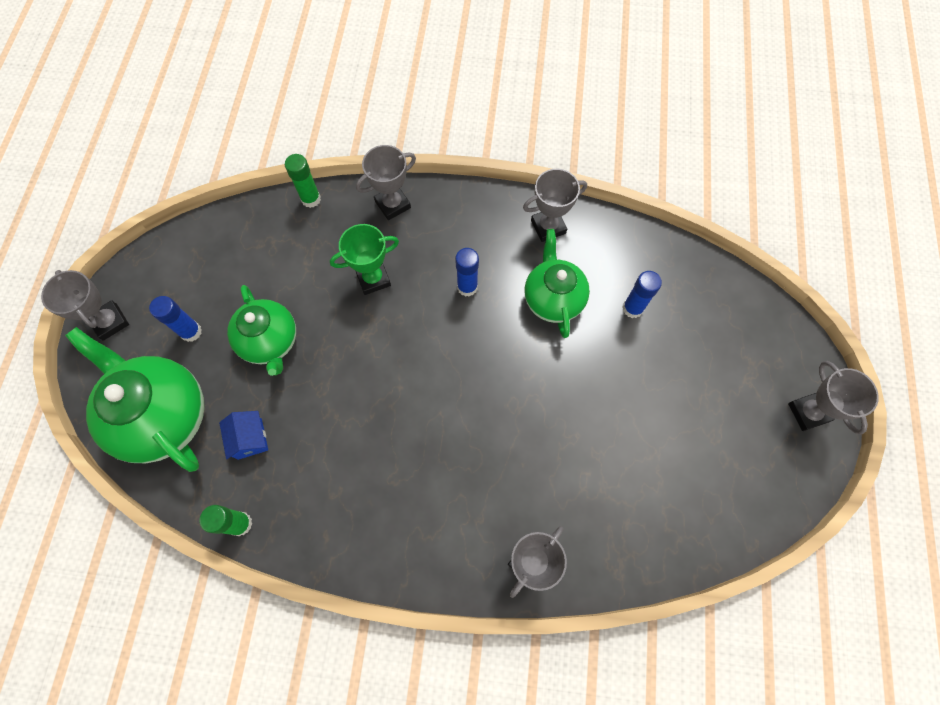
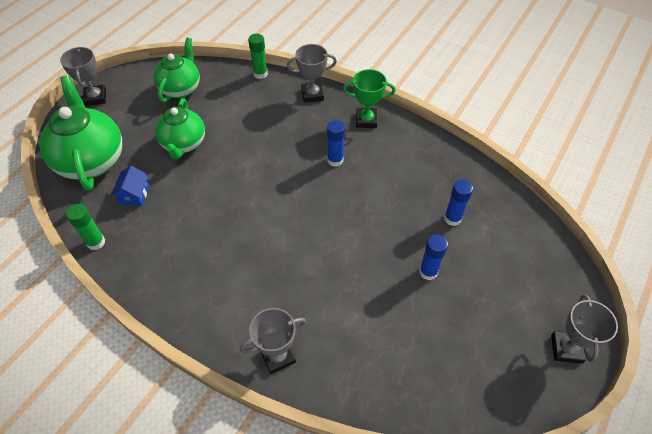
camera: 25 degrees right, 15 degrees down
blue glue stick [149,296,202,342] -> blue glue stick moved to [419,234,448,280]
green trophy [330,224,399,295] -> green trophy moved to [343,69,395,128]
grey trophy [523,169,587,242] -> none
green teapot [524,229,590,338] -> green teapot moved to [153,38,200,103]

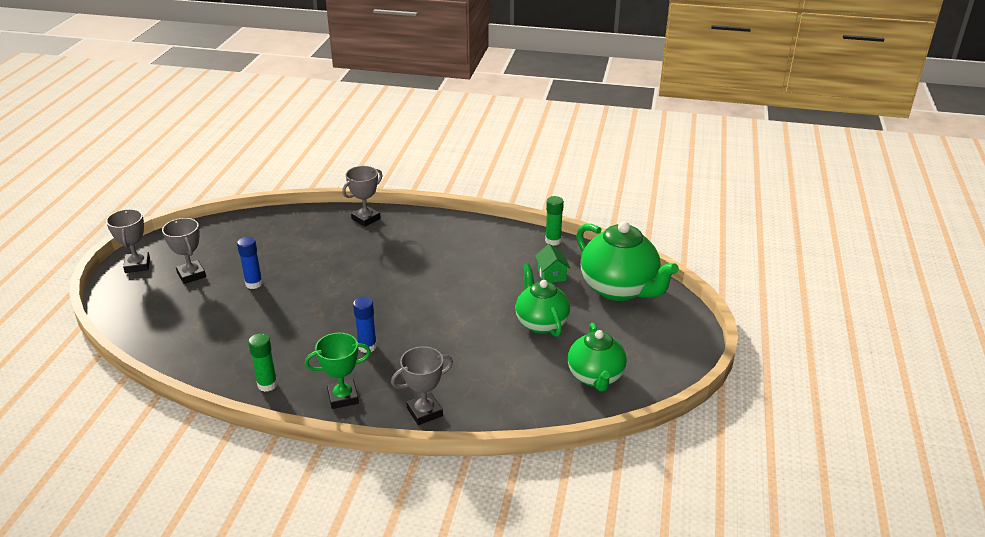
camera: 160 degrees right, 20 degrees down
grey trophy [60,47,106,106] -> grey trophy moved to [162,218,206,284]
blue house [111,166,150,206] -> green house [535,244,570,283]
green glue stick [248,34,268,79] -> green glue stick moved to [248,333,278,392]
blue glue stick [444,180,473,226] -> none

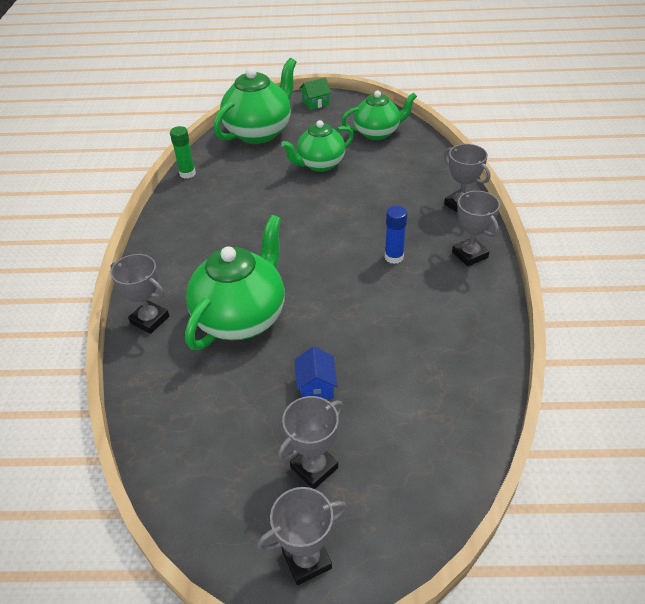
camera: 100 degrees left, 10 degrees up
blue glue stick [237,237,263,289] -> blue house [295,347,337,399]
green glue stick [248,333,278,392] -> none
green trophy [305,333,371,409] -> grey trophy [452,191,500,267]
green house [535,244,570,283] -> green house moved to [300,77,331,110]
none -> green teapot [185,215,285,350]

